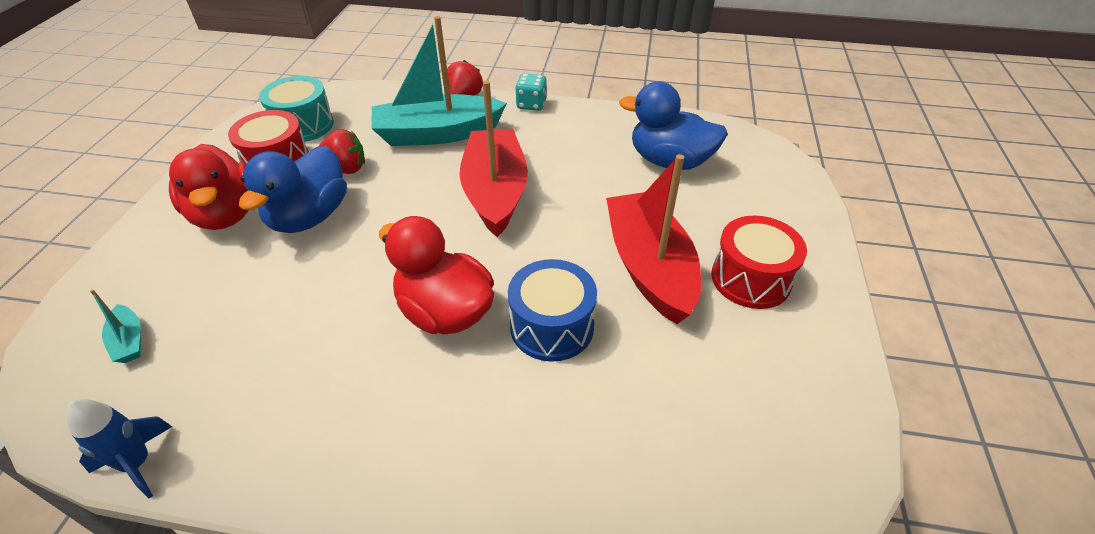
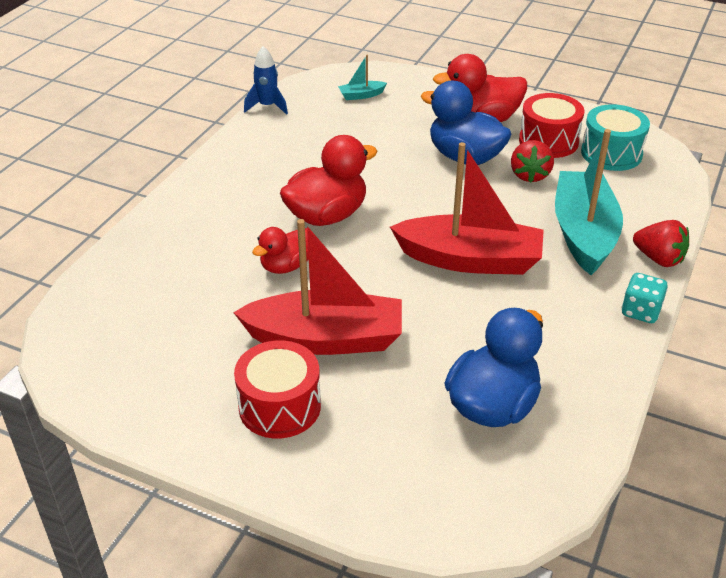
camera: 105 degrees right, 5 degrees down
blue drum [508,259,597,362] -> red duck [252,227,309,274]

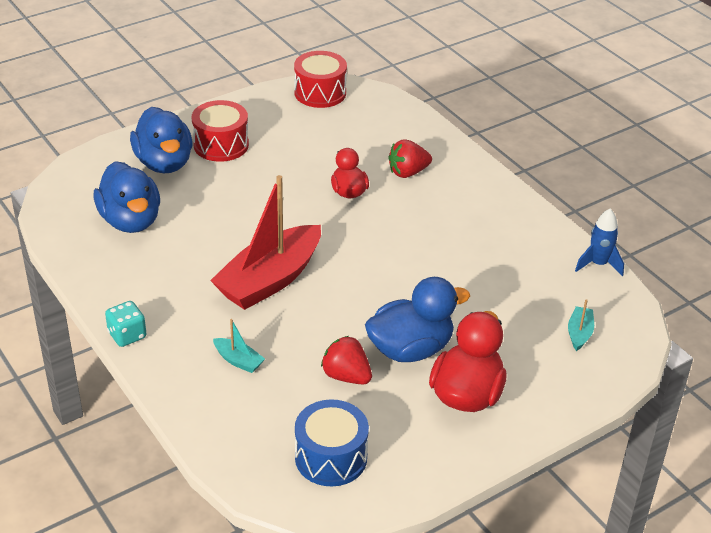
camera: 120 degrees right, 0 degrees up
red boat [233,219,402,355] -> none
red duck [280,135,378,226] -> none
red drum [519,93,584,158] -> red drum moved to [294,51,347,108]
turquoise boat [555,129,623,275] -> turquoise boat [213,319,265,373], size x0.41
turquoise drum [581,104,650,171] -> blue drum [295,399,369,487]
red strawberry [633,220,689,267] -> red strawberry moved to [388,139,432,178]
none -> blue duck [130,107,192,173]

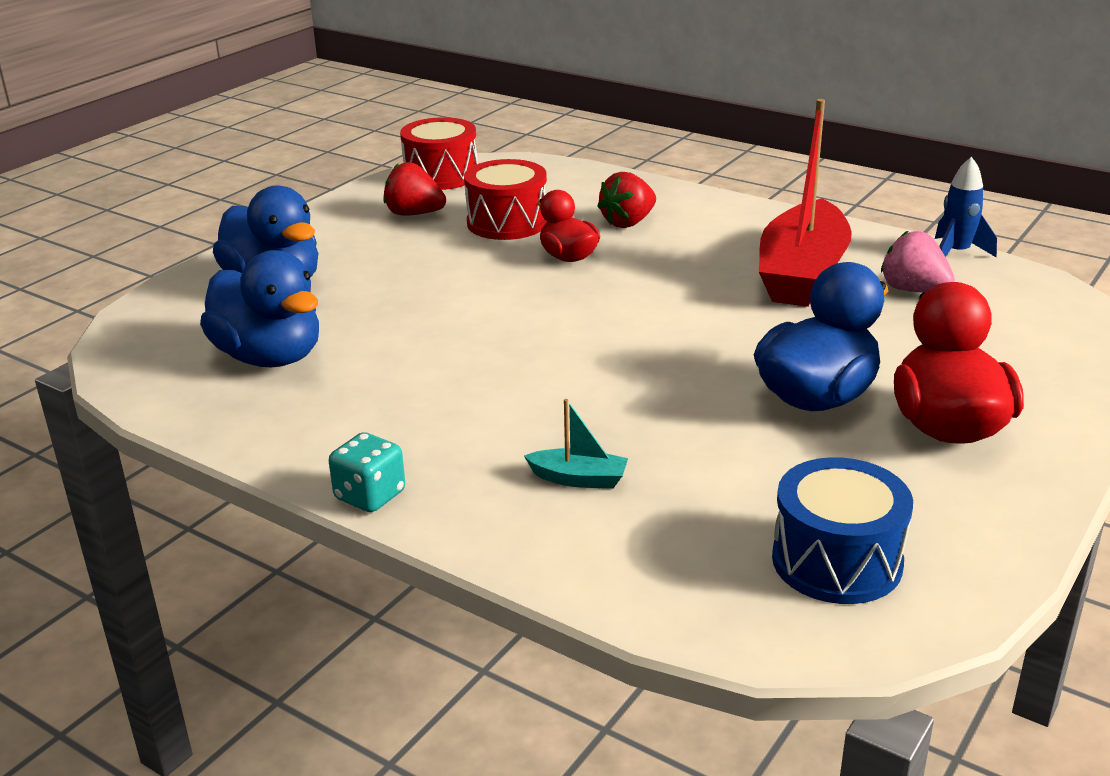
camera: 20 degrees left, 10 degrees down
red drum [192,100,249,162] -> red drum moved to [464,159,547,240]
red boat [210,175,321,310] -> red boat moved to [759,99,852,307]
red strawberry [321,336,372,385] -> red strawberry moved to [383,162,446,216]
turquoise boat [568,299,594,351] -> none
none -> pink strawberry [881,231,955,292]

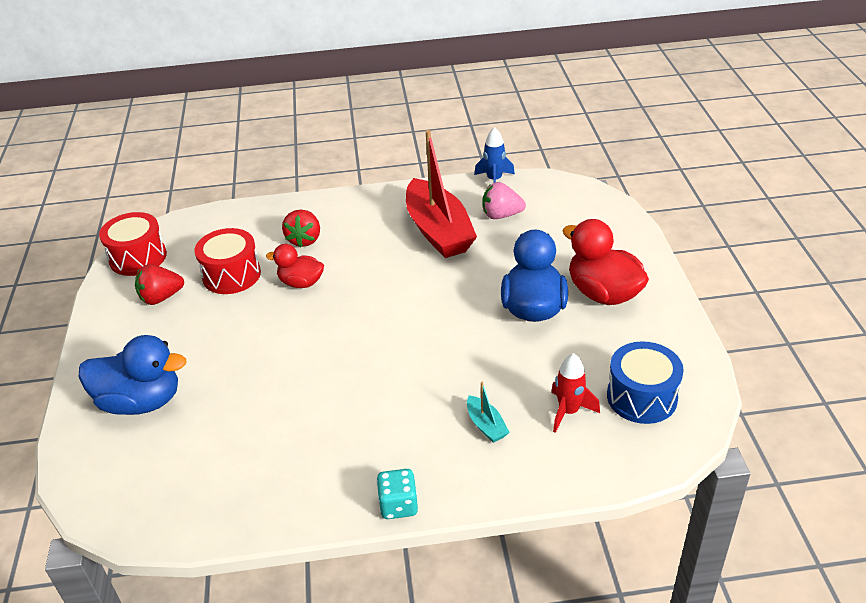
camera: 40 degrees left, 10 degrees up
blue duck [200,250,319,367] -> none
turquoise boat [524,399,628,489] -> turquoise boat turned 90 degrees clockwise [467,382,510,443]
none -> red rocket [551,353,600,433]

